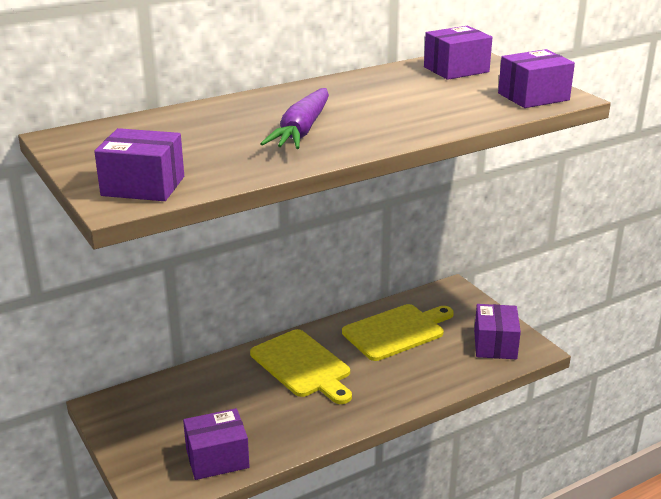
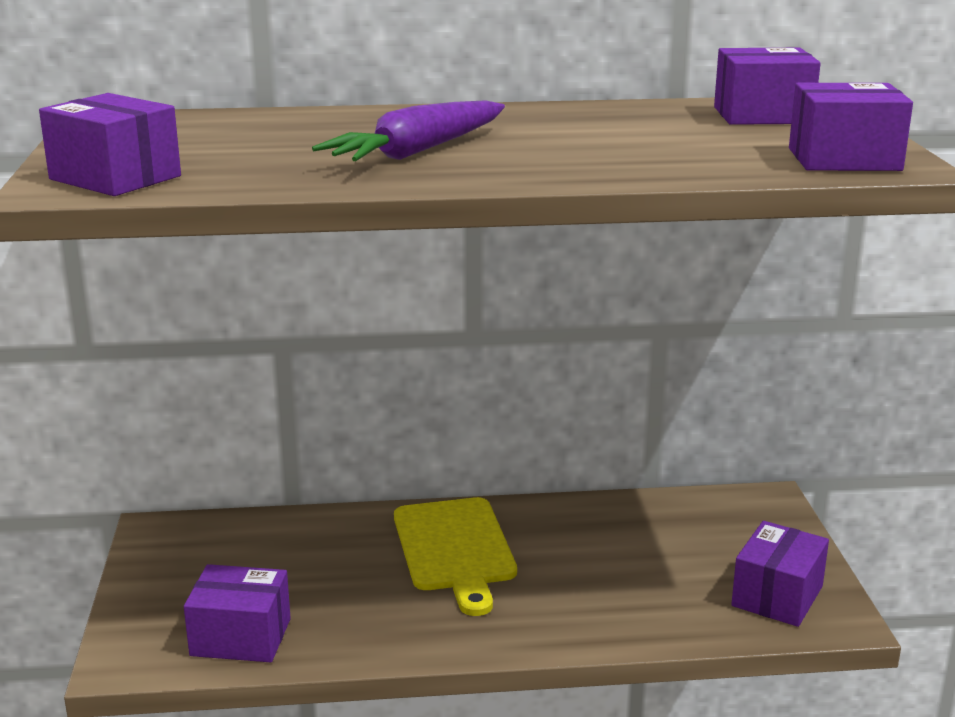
camera: 25 degrees right, 5 degrees down
yellow cutting board [342,304,454,361] -> none

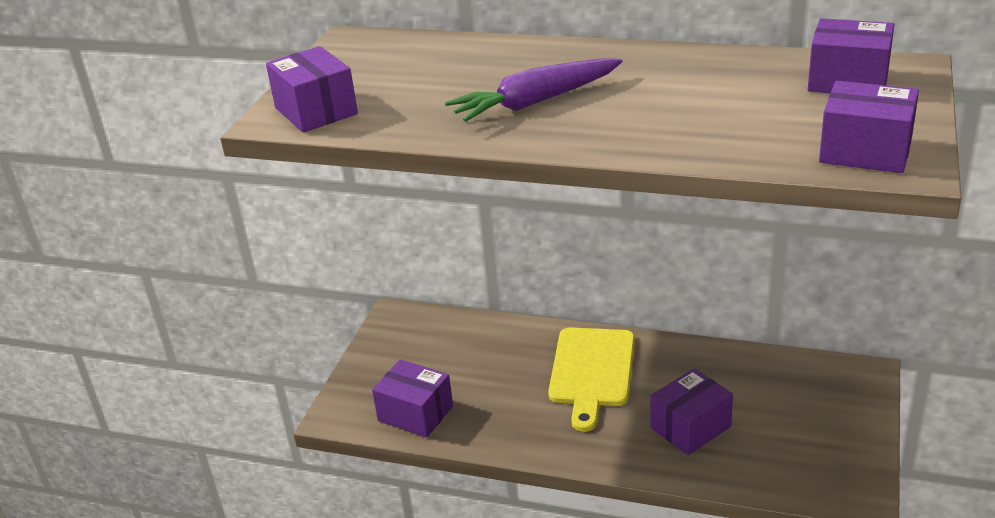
camera: 25 degrees right, 10 degrees up
purple box [731,521,829,627] -> purple box moved to [650,368,733,455]

